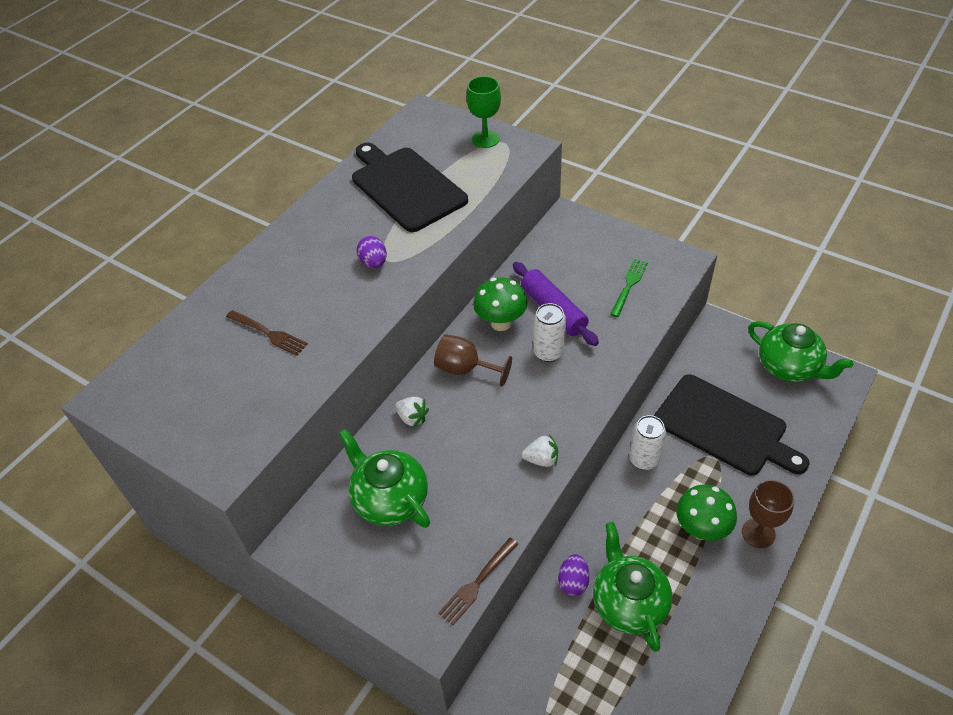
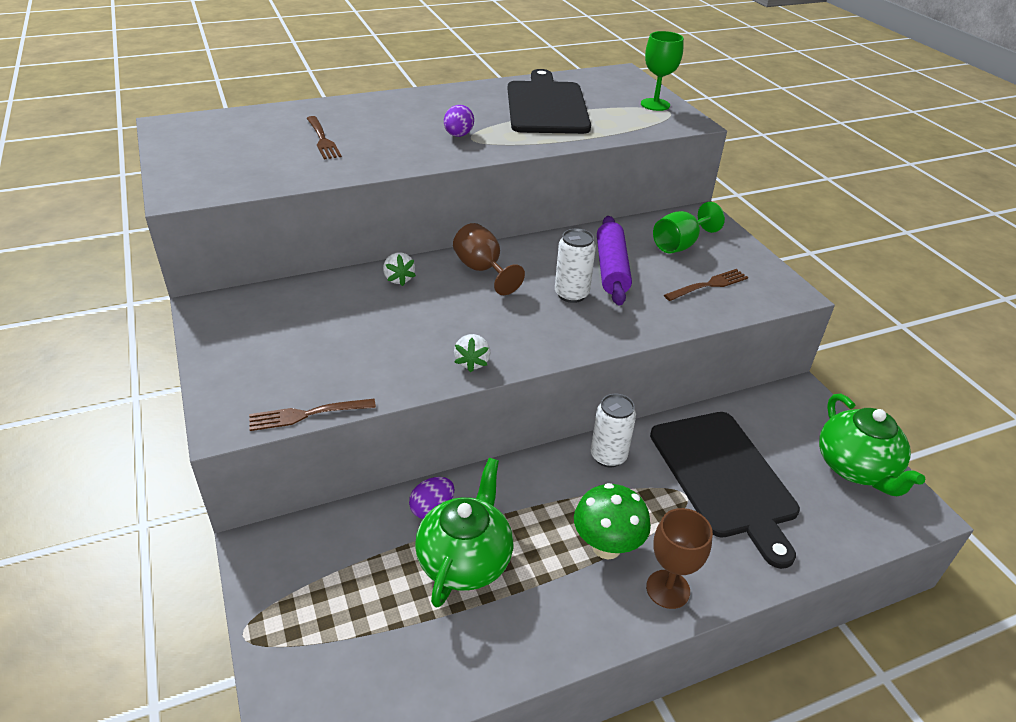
camera: 30 degrees right, 10 degrees down
green teapot [338,429,430,528] -> none
green mushroom [473,277,527,331] -> none
white strawberry [522,434,558,467] -> white strawberry turned 60 degrees clockwise [454,334,490,372]
green fork [610,259,648,317] -> brown fork [664,269,748,301]
none -> green goblet [653,202,725,253]

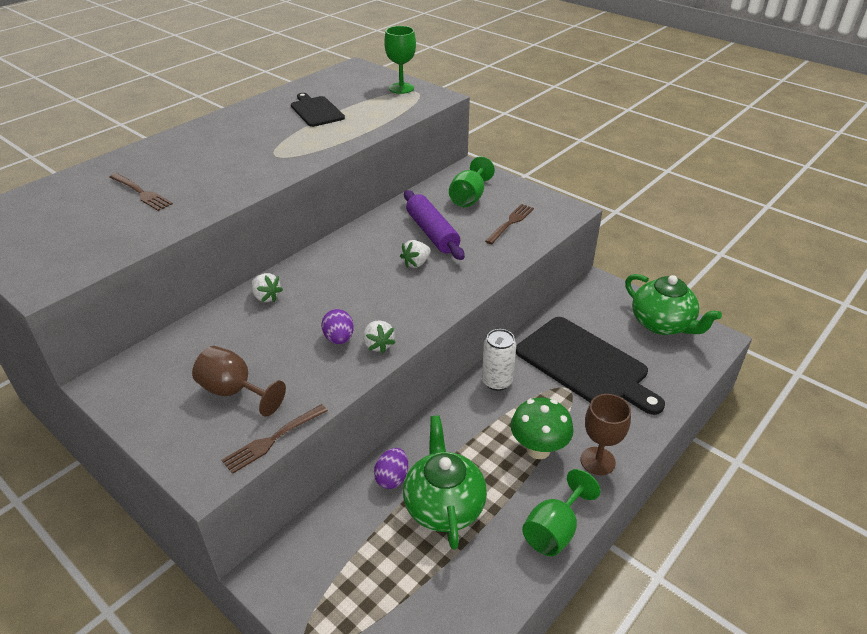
camera: 25 degrees left, 0 degrees up
purple egg [444,105,474,137] -> purple egg moved to [321,309,354,344]
brown goblet [453,223,525,295] -> brown goblet moved to [192,346,286,417]
black cutting board [508,69,591,134] -> black cutting board [291,93,345,127], size x0.56
white can [555,228,596,303] -> white strawberry [400,240,431,268]
none -> green goblet [522,469,600,556]

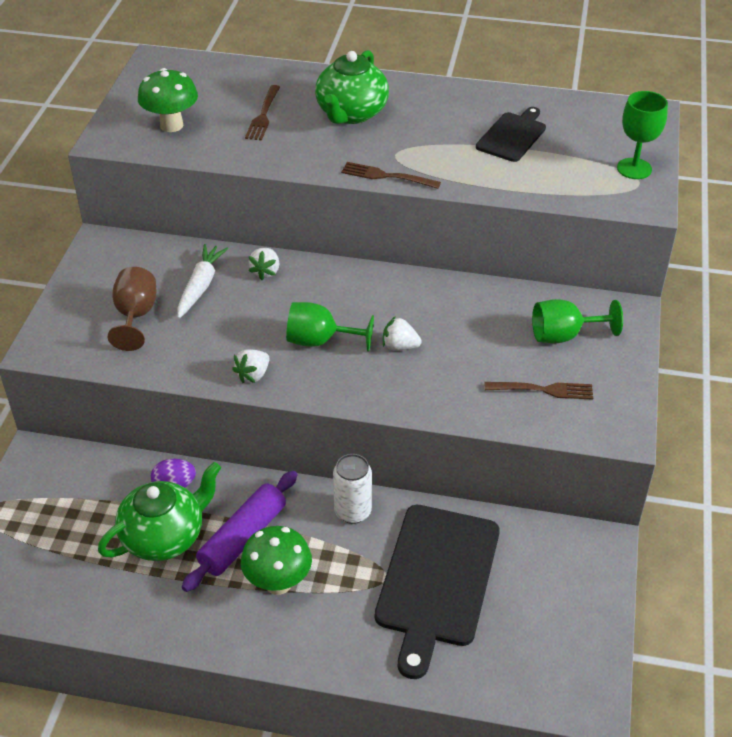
camera: 60 degrees right, 5 degrees up
brown fork [222,404,328,474] -> brown fork moved to [341,162,441,189]
purple egg [321,309,354,344] -> none
purple rolling pin [404,190,465,260] -> purple rolling pin moved to [182,471,297,592]
green goblet [522,469,600,556] -> green goblet moved to [286,302,374,352]
brown goblet [581,394,631,475] -> none
green teapot [625,274,722,335] -> green teapot moved to [315,50,389,124]
none -> green mushroom [138,68,198,132]
none -> white carrot [177,244,228,319]

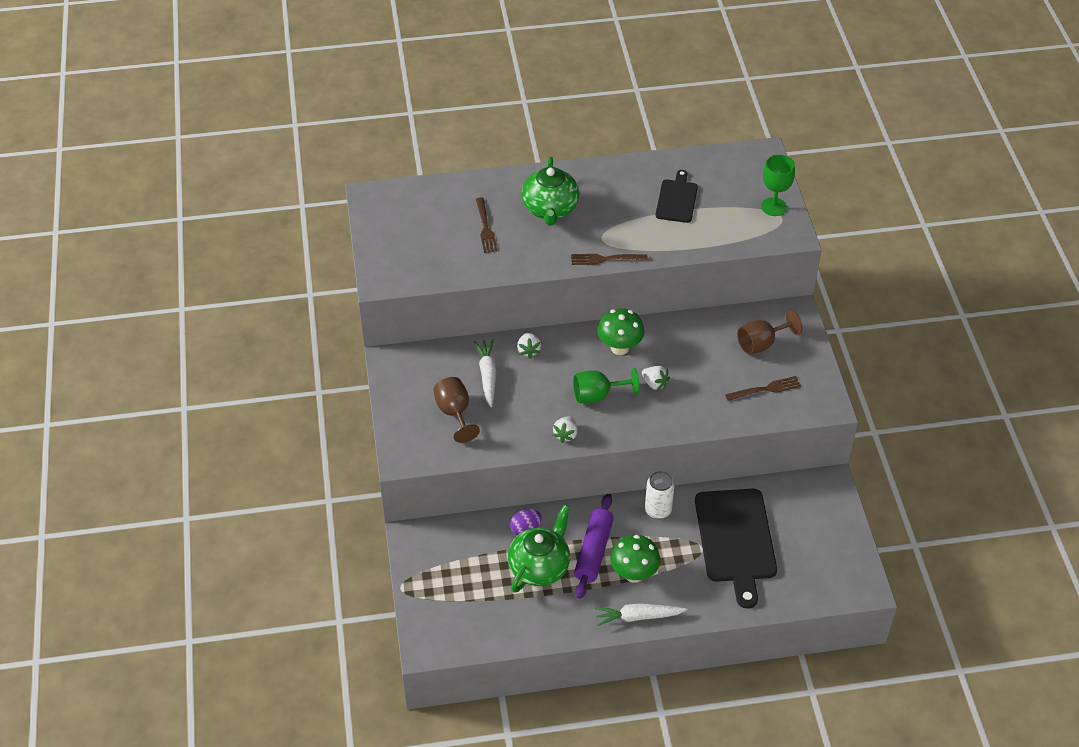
camera: 20 degrees left, 5 degrees up
green mushroom [138,68,198,132] -> green mushroom moved to [597,308,645,355]
white strawberry [383,316,422,350] -> white strawberry turned 135 degrees counterclockwise [642,366,670,391]
green goblet [532,299,623,343] -> brown goblet [737,310,802,355]
none -> white carrot [595,603,687,626]

